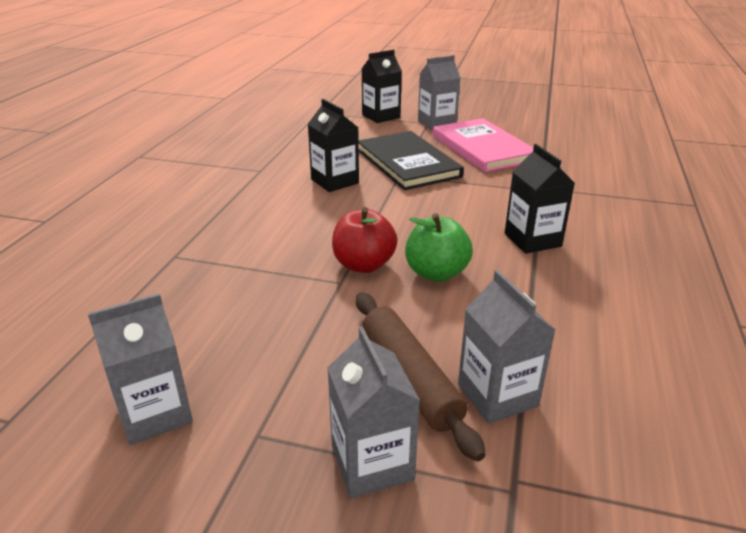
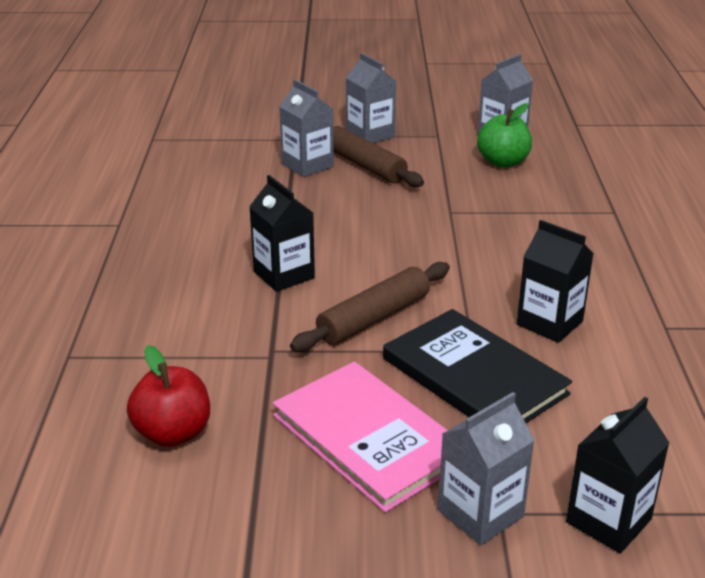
camera: 165 degrees right, 0 degrees up
red apple [332,207,397,273] -> red apple moved to [127,345,210,447]
green apple [405,213,473,282] -> green apple moved to [477,103,532,168]
none -> brown rolling pin [290,262,450,352]

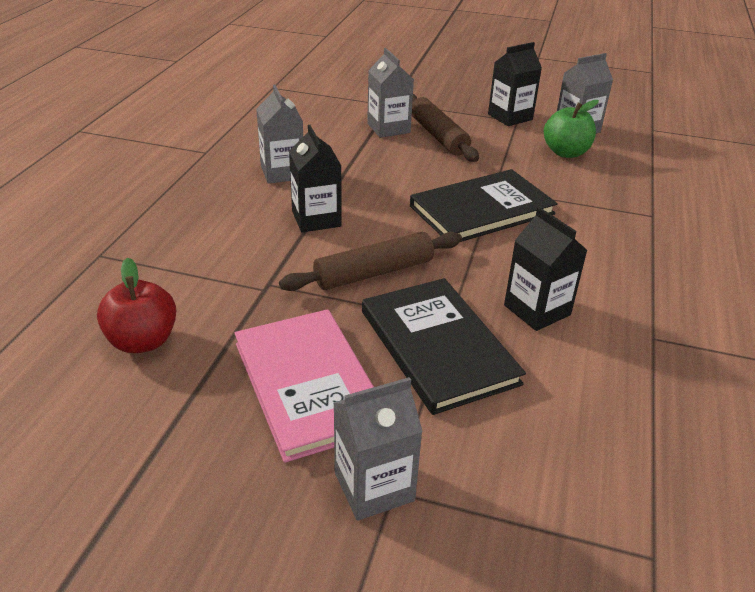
camera: 15 degrees right, 5 degrees up
grey carton [346,53,396,143] -> grey carton moved to [256,85,303,184]
black carton [566,397,670,553] -> black carton moved to [488,42,542,126]
none -> black book [410,169,557,242]

